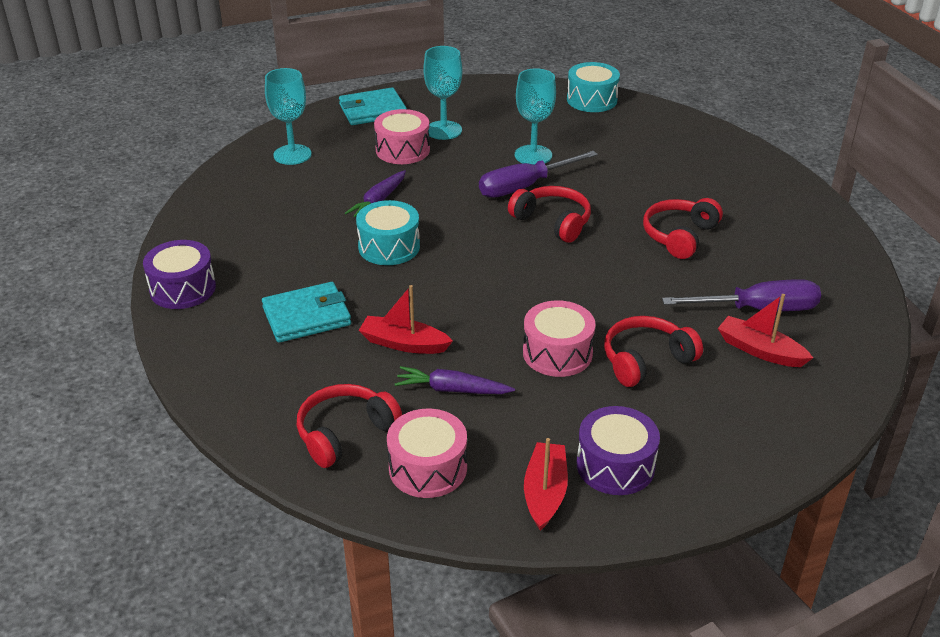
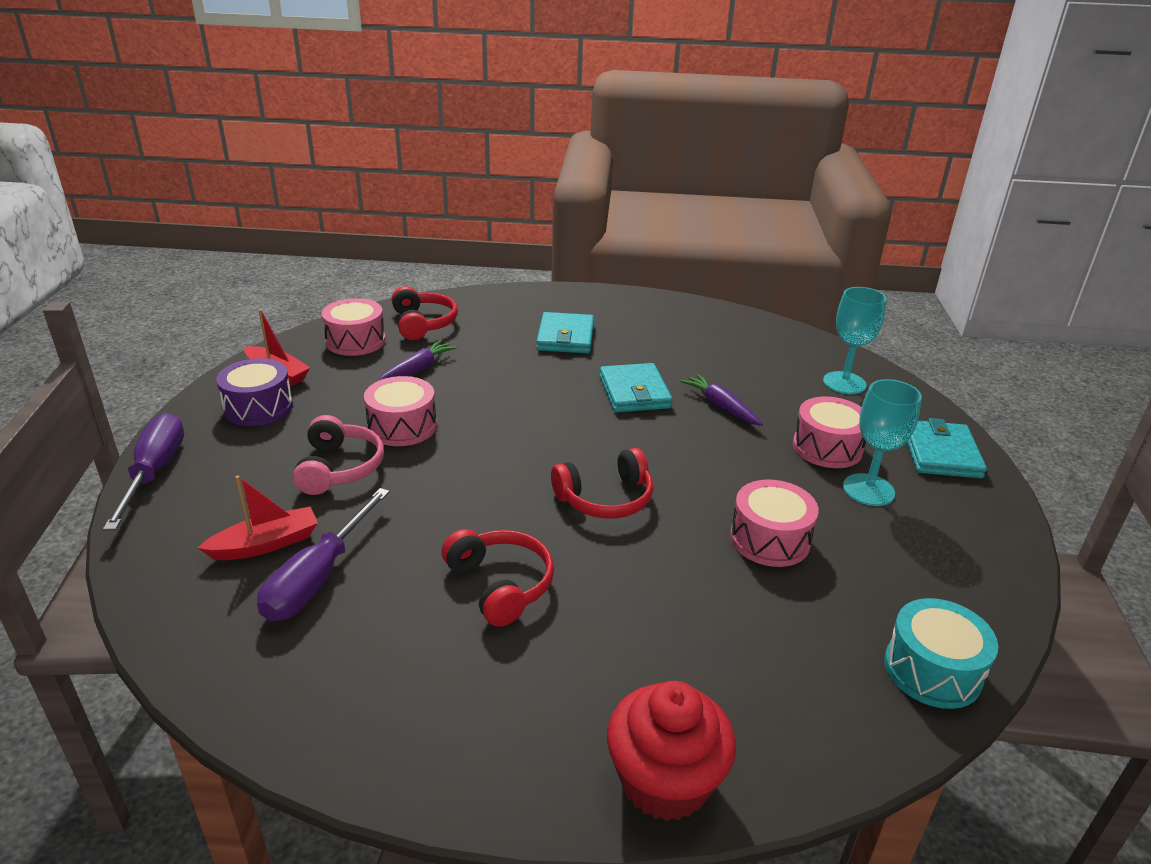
camera: 115 degrees right, 5 degrees down
purple drum [143,240,216,309] -> none
turquoise drum [356,200,420,265] -> turquoise wallet [599,363,673,412]
red boat [358,285,453,354] -> none
purple screwdriver [479,151,598,198] -> purple screwdriver moved to [103,413,184,531]
turquoise goblet [515,69,556,165] -> pink drum [730,479,819,567]
red headphones [604,316,703,387] -> pink headphones [293,415,384,495]
none -> red cupcake [607,681,736,821]

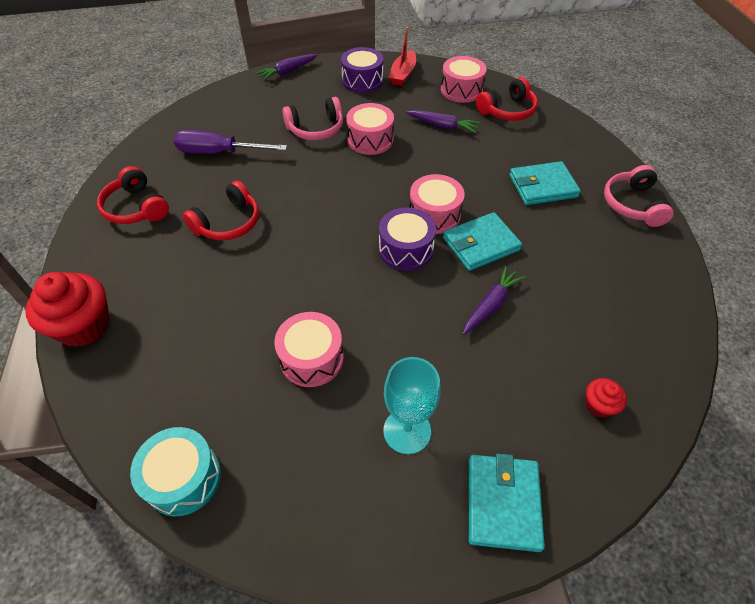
camera: 75 degrees right, 20 degrees up
purple screwdriver [103,413,184,531] -> purple carrot [256,54,317,81]
red boat [198,475,318,560] -> none
red headphones [551,448,653,519] -> red headphones moved to [97,166,169,224]
pink drum [793,397,866,468] -> pink drum moved to [409,174,465,234]
turquoise goblet [823,287,886,394] -> red cupcake [586,378,627,418]
turquoise wallet [907,418,987,479] -> turquoise wallet turned 75 degrees counterclockwise [469,453,545,552]
none -> purple drum [379,207,436,271]
none -> pink headphones [604,165,674,227]

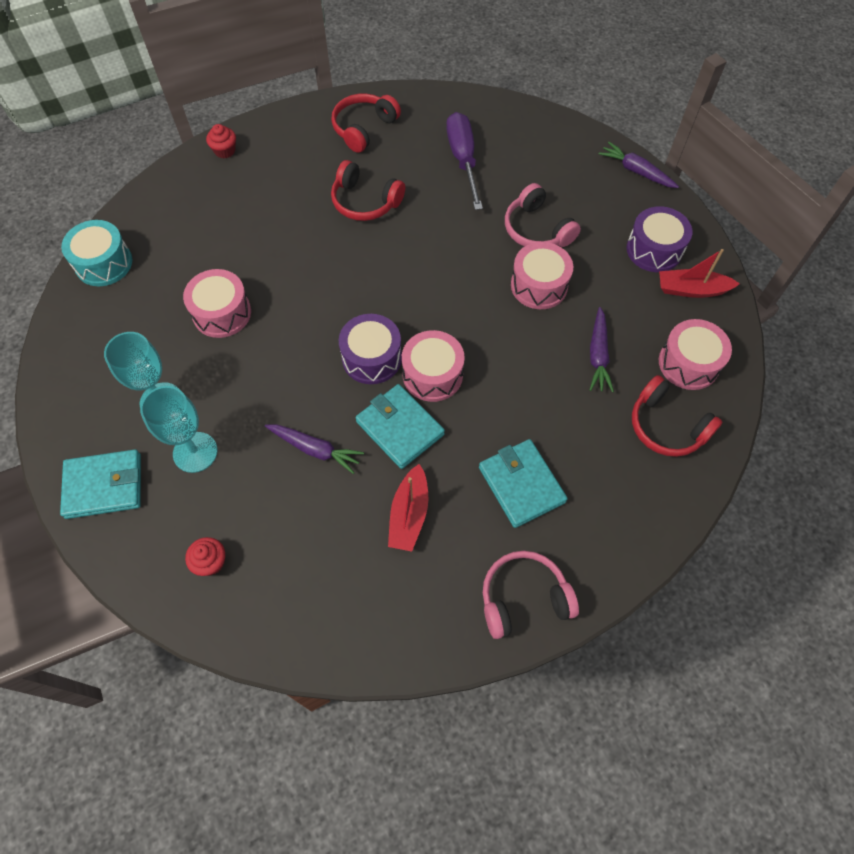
camera: 75 degrees right, 10 degrees up
red cupcake [25,272,110,347] -> red cupcake [206,124,236,159], size x0.49
none -> turquoise goblet [140,386,217,473]
none -> red boat [388,464,429,552]

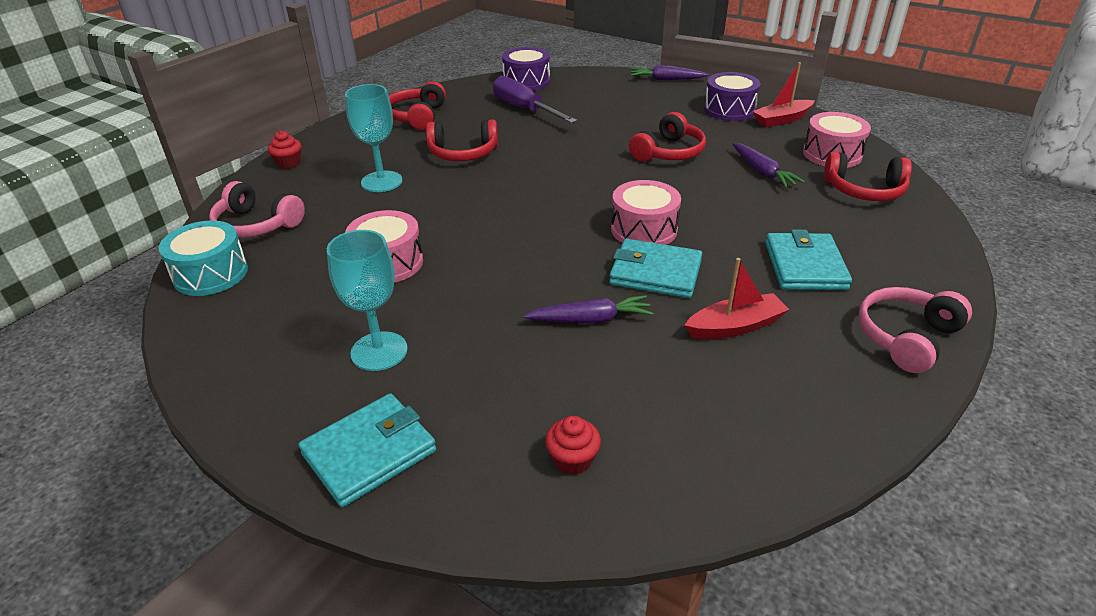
camera: 30 degrees left, 25 degrees down
turquoise goblet [140,386,217,473] -> turquoise goblet moved to [345,84,403,192]
purple drum [339,314,402,384] -> purple drum moved to [502,47,550,91]
red boat [388,464,429,552] -> red boat turned 90 degrees counterclockwise [685,258,789,339]
turquoise wallet [479,439,568,528] -> turquoise wallet turned 60 degrees clockwise [765,229,852,290]
pink headphones [505,183,581,247] -> pink headphones moved to [209,181,305,238]
pink drum [511,242,573,309] -> red headphones [629,112,706,162]

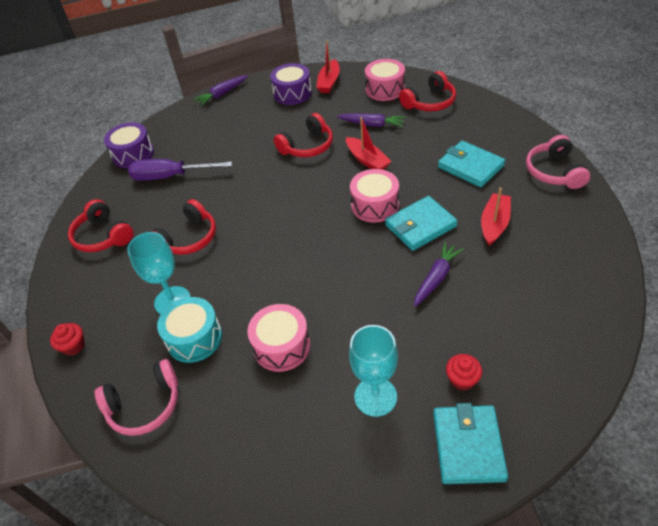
camera: 45 degrees left, 10 degrees up
turquoise drum [159,220,248,296] -> turquoise drum moved to [157,297,222,363]
red cupcake [545,416,601,475] -> red cupcake moved to [446,354,482,391]
red headphones [629,112,706,162] -> red headphones turned 60 degrees clockwise [274,113,333,157]
none -> red boat [346,117,392,170]

